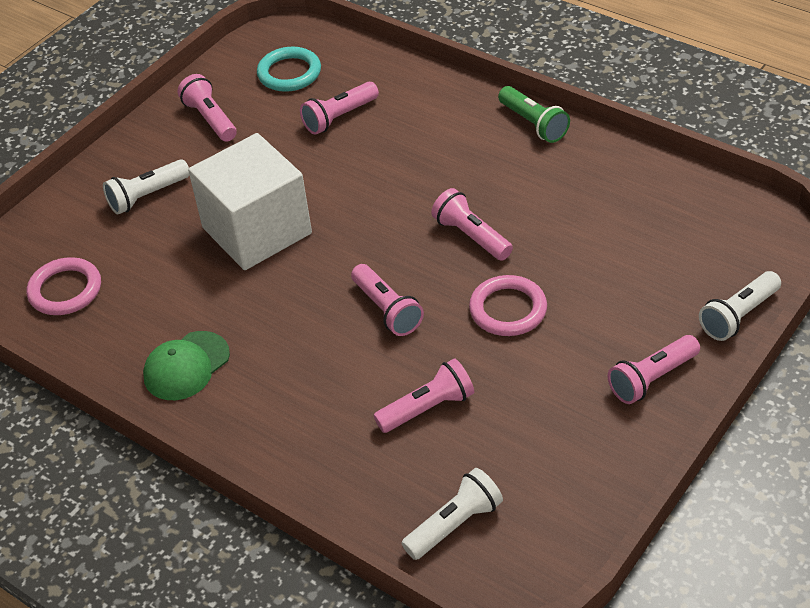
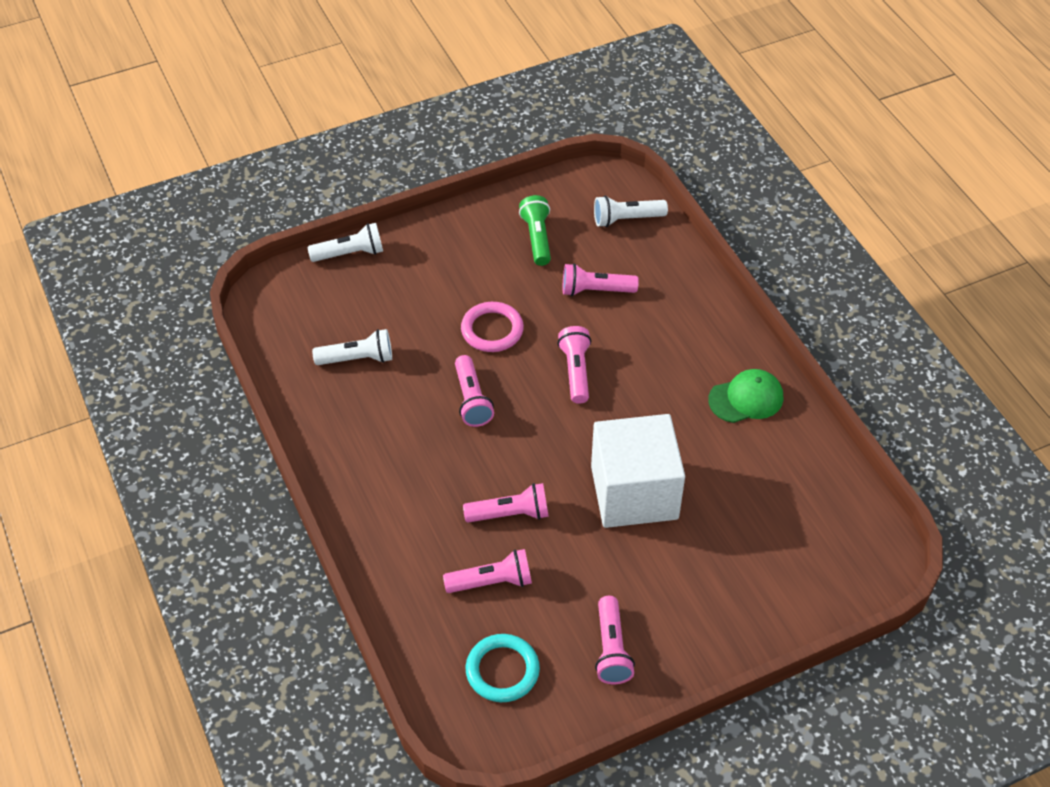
camera: 155 degrees left, 5 degrees up
pink ring [27,257,101,315] -> none
white flashlight [103,159,189,215] -> white flashlight moved to [312,329,392,365]
green flashlight [498,86,570,143] -> green flashlight moved to [519,195,551,266]
pink flashlight [608,335,700,404] -> pink flashlight moved to [463,483,549,523]

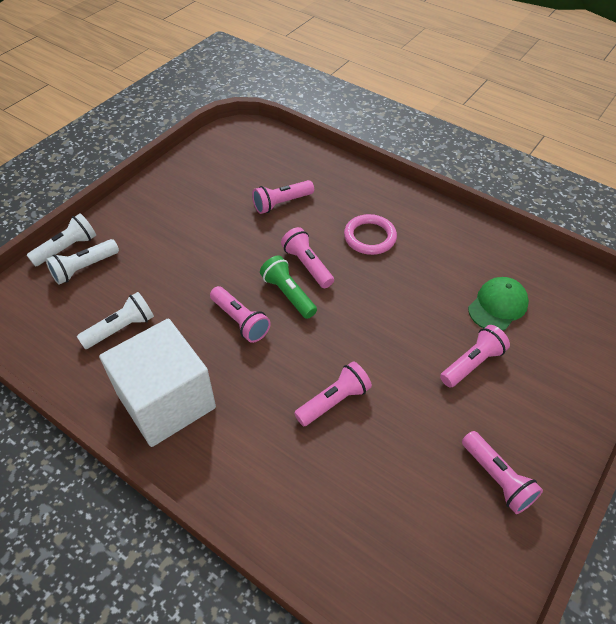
camera: 30 degrees left, 0 degrees up
pink flashlight [443,549,532,593] -> pink flashlight moved to [440,325,510,388]
pink ring [461,302,524,352] -> pink ring moved to [344,214,397,255]
turquoise ring [466,634,540,702] -> none
green flashlight [519,195,551,266] -> green flashlight moved to [260,255,317,319]
white cube [591,414,685,528] -> white cube moved to [99,318,216,447]
white flashlight [594,196,668,227] -> white flashlight moved to [46,239,119,284]
green cap [708,369,783,423] -> green cap moved to [468,277,529,331]

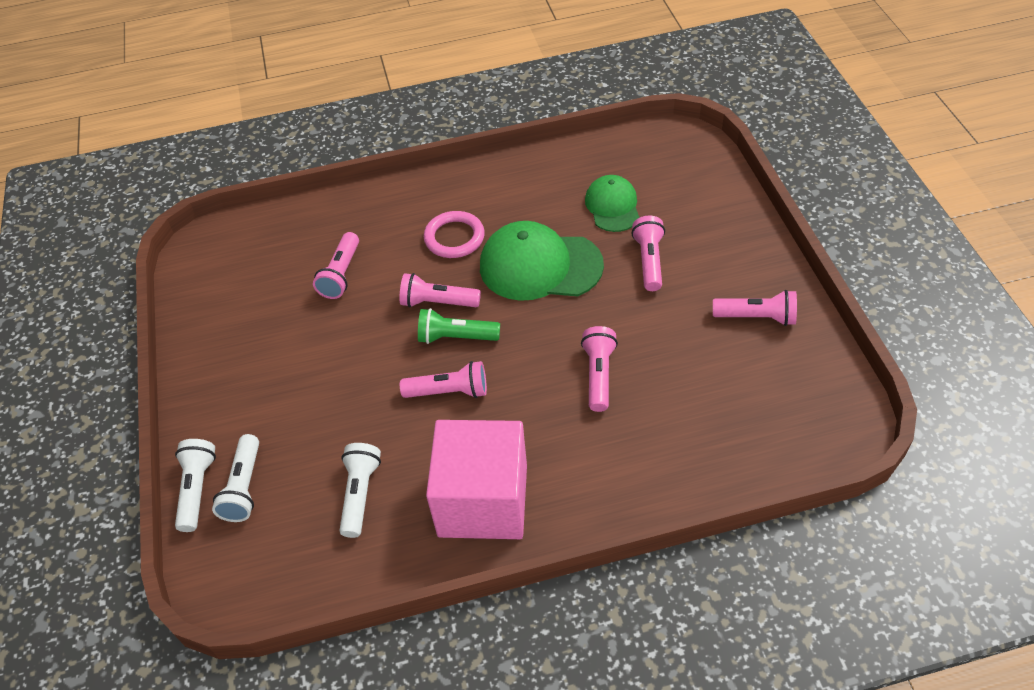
camera: 45 degrees left, 0 degrees up
white cube [99,318,216,447] -> pink cube [426,420,527,539]
none -> green cap [480,221,604,301]

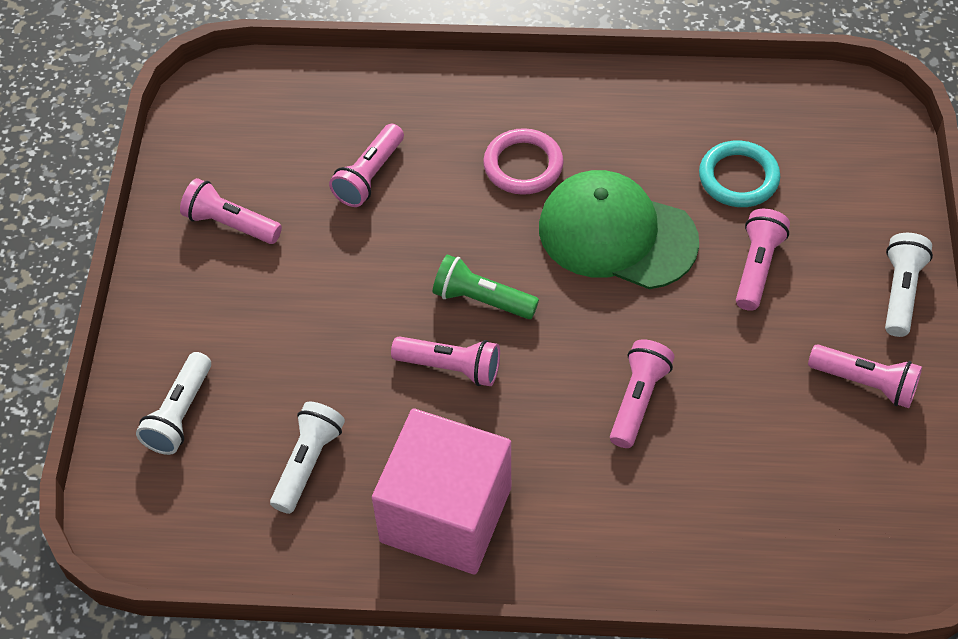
camera: 15 degrees right, 5 degrees up
white flashlight [175,439,216,532] -> white flashlight moved to [885,233,933,337]
pink flashlight [400,273,481,308] -> pink flashlight moved to [180,178,282,244]
green cap [585,175,640,232] -> turquoise ring [699,140,780,207]

